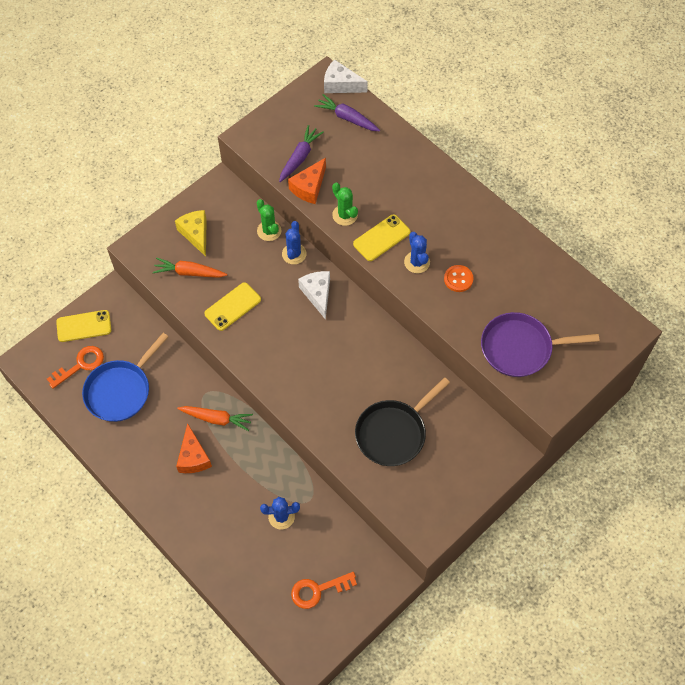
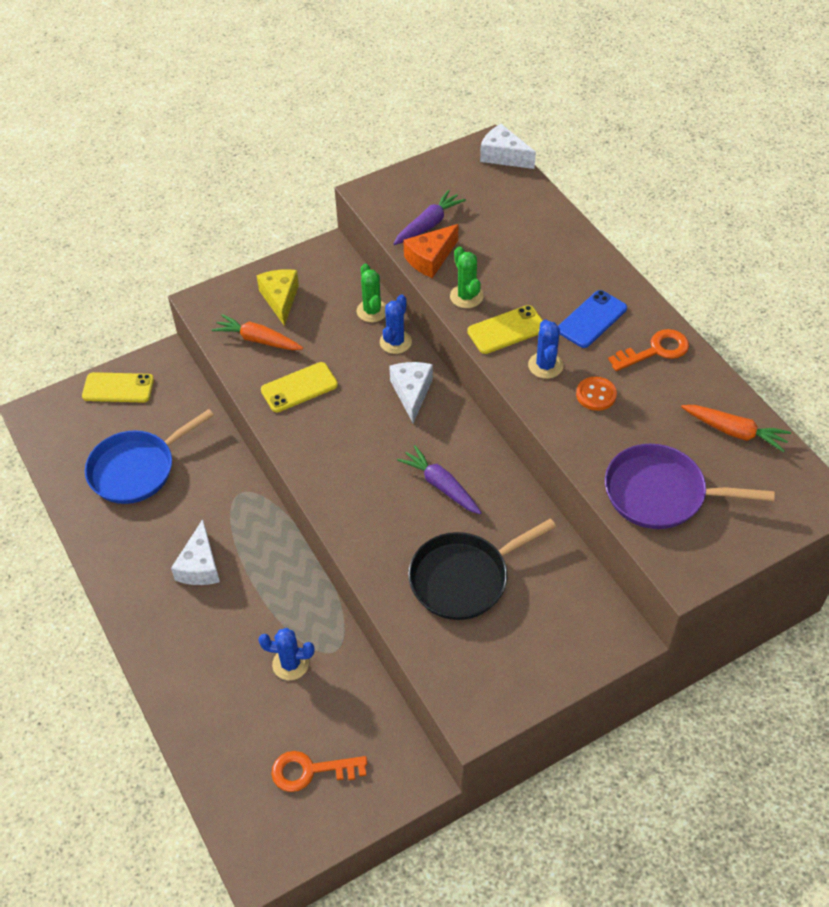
camera: 15 degrees right, 10 degrees down
orange key [47,346,104,389] -> orange key moved to [608,329,689,371]
orange cheese [176,423,212,473] -> white cheese [171,519,220,585]
orange carrot [177,406,253,431] -> orange carrot moved to [681,405,791,452]
purple carrot [314,94,380,131] -> purple carrot moved to [397,445,481,514]
none -> blue phone [558,290,627,348]

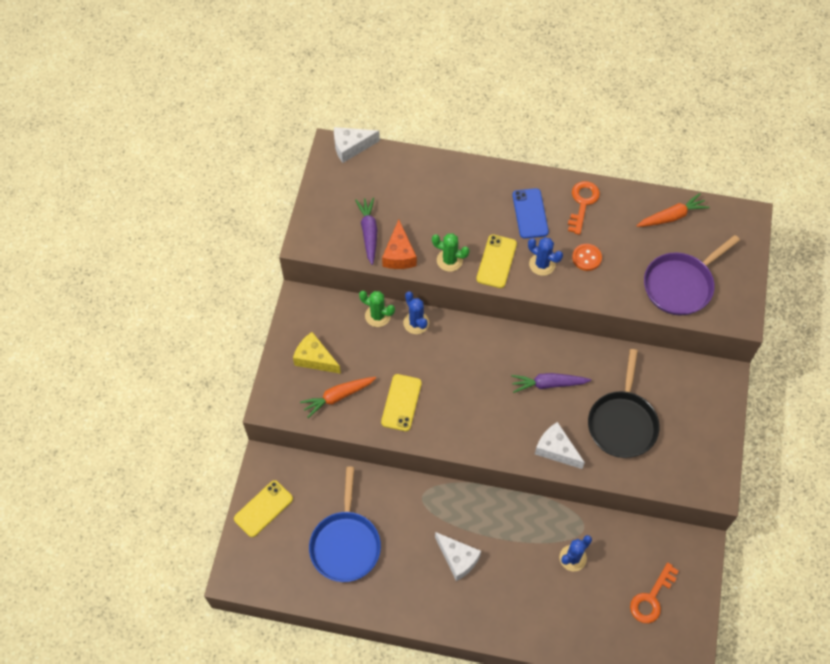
camera: 50 degrees left, 10 degrees up
white cheese [389,362,433,423] -> white cheese moved to [535,422,585,469]

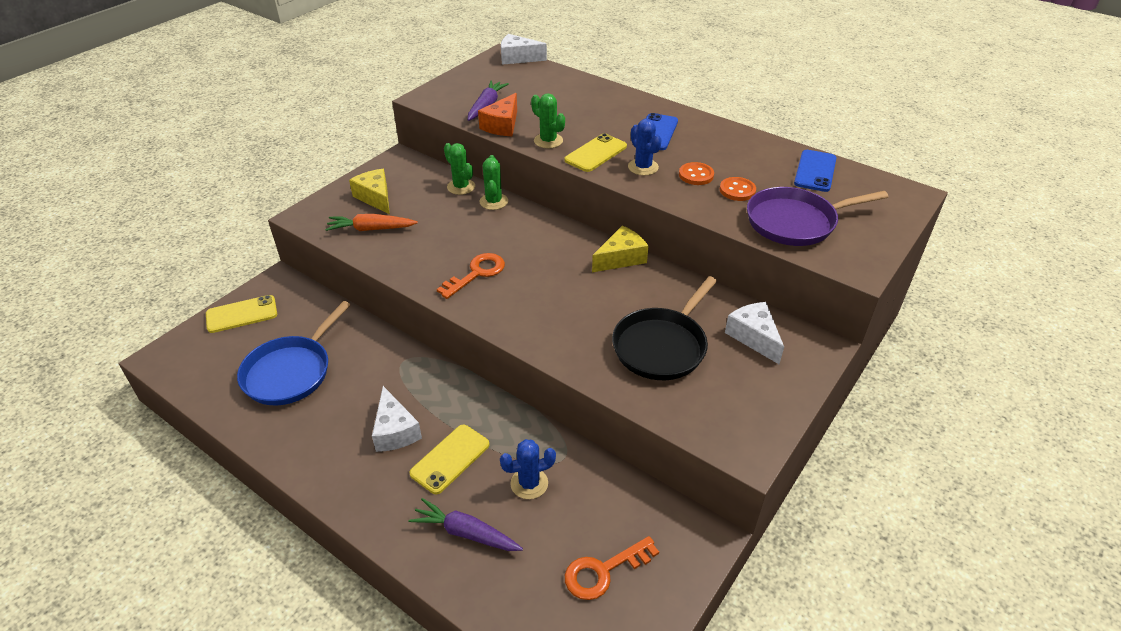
camera: 25 degrees right, 20 degrees down
yellow phone [381,374,422,431] -> yellow phone moved to [409,425,490,494]
blue cactus [403,291,429,334] -> green cactus [479,155,508,210]
purple carrot [511,373,591,393] -> purple carrot moved to [409,498,523,551]
white cheese [535,422,585,469] -> white cheese moved to [725,302,784,364]
orange key [568,181,600,235] -> orange key moved to [437,253,505,299]
orange carrot [637,193,709,227] -> blue phone [794,150,836,192]
none -> yellow cheese [592,225,649,272]
none -> orange button [720,177,756,201]

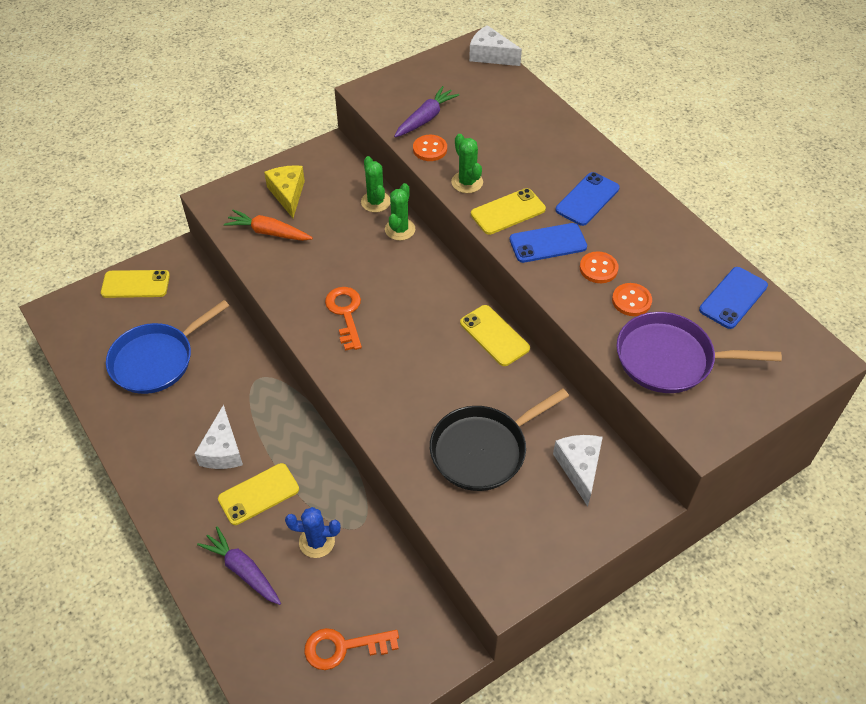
camera: 20 degrees right, 10 degrees up
orange key [437,253,505,299] -> orange key turned 75 degrees counterclockwise [325,287,362,351]
orange cheese [478,93,517,136] -> orange button [413,135,447,161]
yellow cheese [592,225,649,272] -> yellow phone [460,305,530,366]
blue cactus [628,119,662,175] -> blue phone [509,223,587,263]

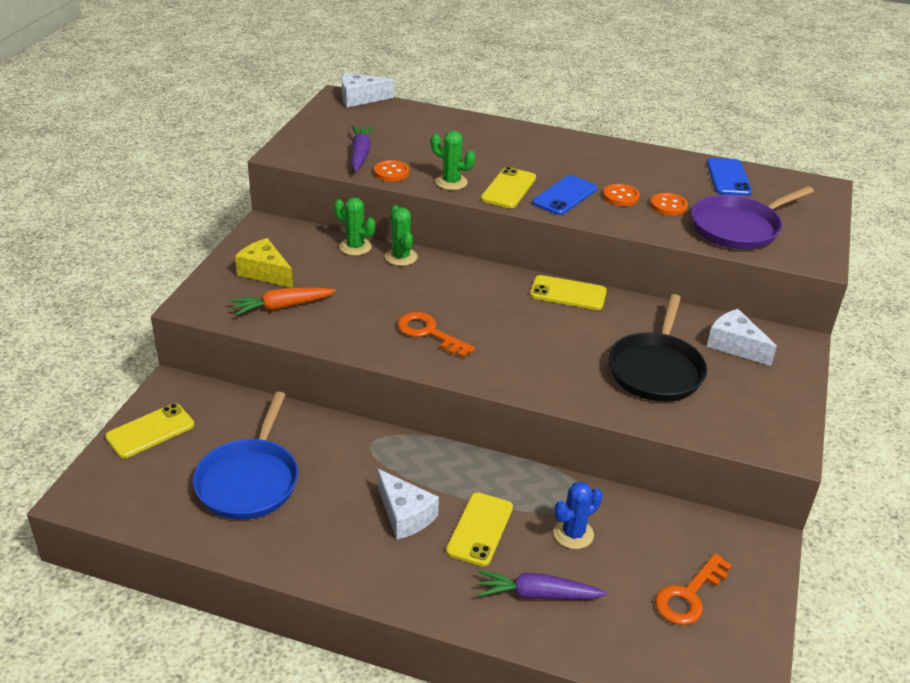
camera: 40 degrees left, 15 degrees down
blue phone [555,172,620,226] -> none

